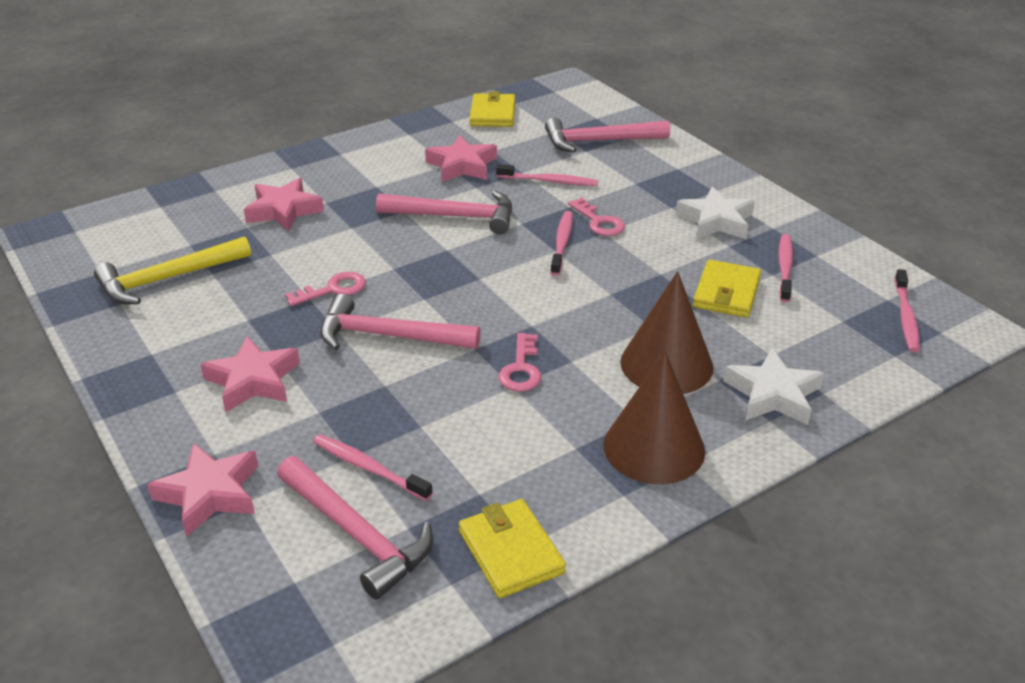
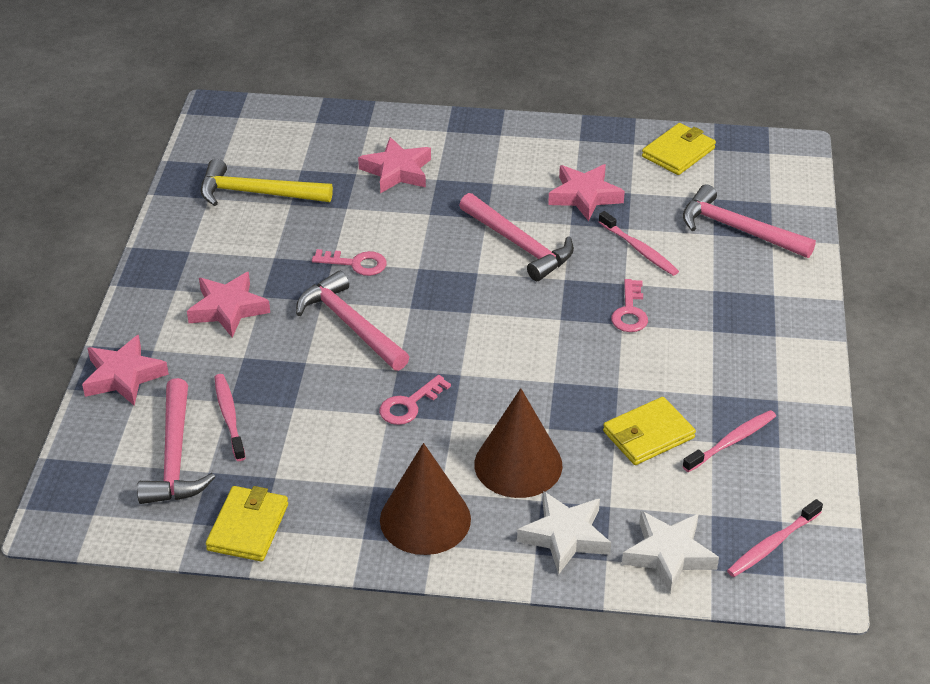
camera: 40 degrees right, 5 degrees up
pink toothbrush [551,211,573,276] -> none
white star [676,187,755,239] -> white star moved to [622,511,719,594]

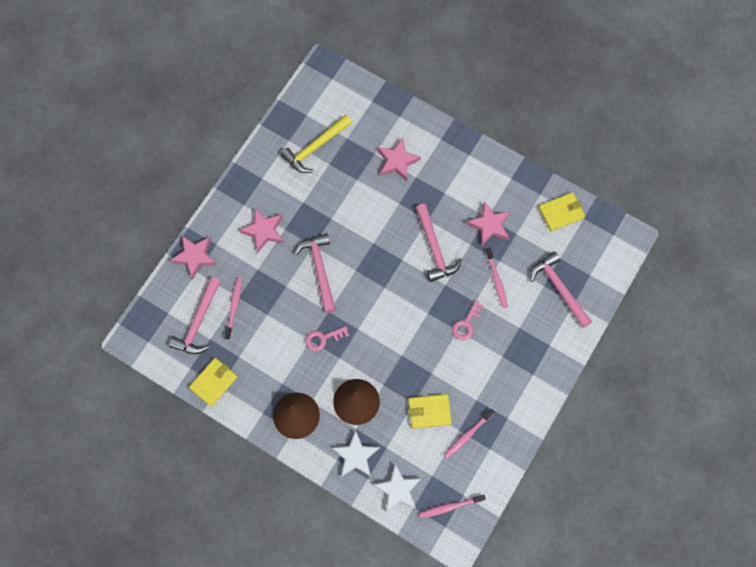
camera: 25 degrees right, 30 degrees up
yellow hammer [201,159,333,206] -> yellow hammer turned 75 degrees counterclockwise [280,115,352,173]
pink key [312,249,387,276] -> none
pink toothbrush [683,410,776,472] -> pink toothbrush turned 150 degrees clockwise [444,409,495,459]

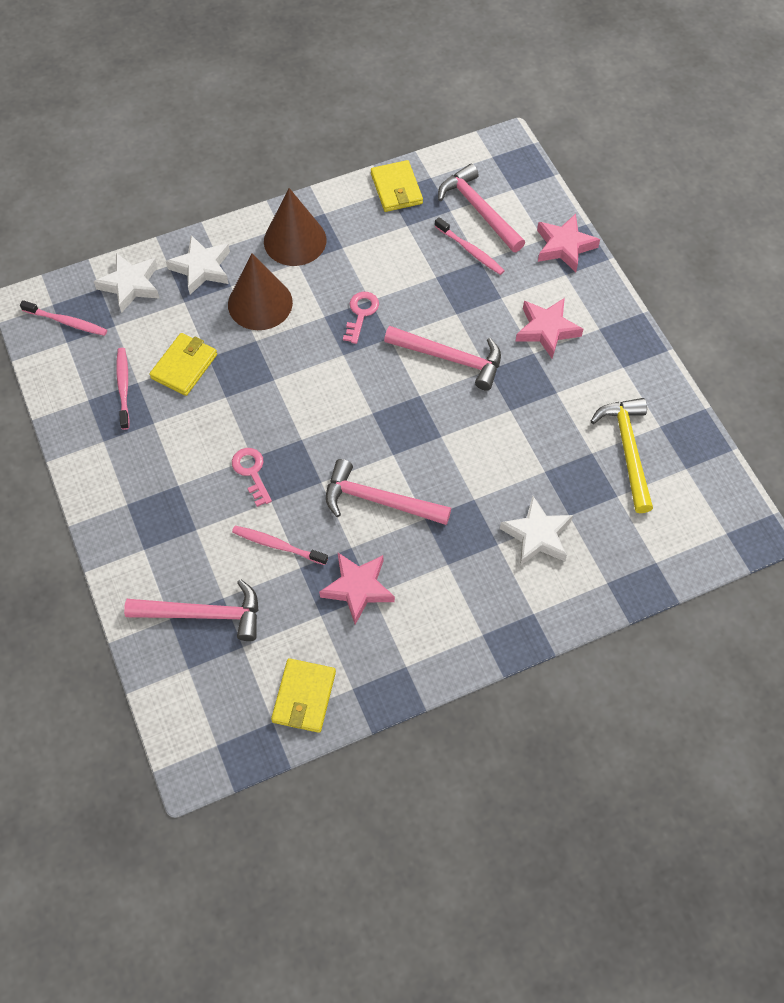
camera: 125 degrees right, 10 degrees down
pink star [378,138,421,181] -> white star [500,496,573,566]
pink toothbrush [419,495,486,518] -> pink toothbrush turned 90 degrees clockwise [20,300,107,336]

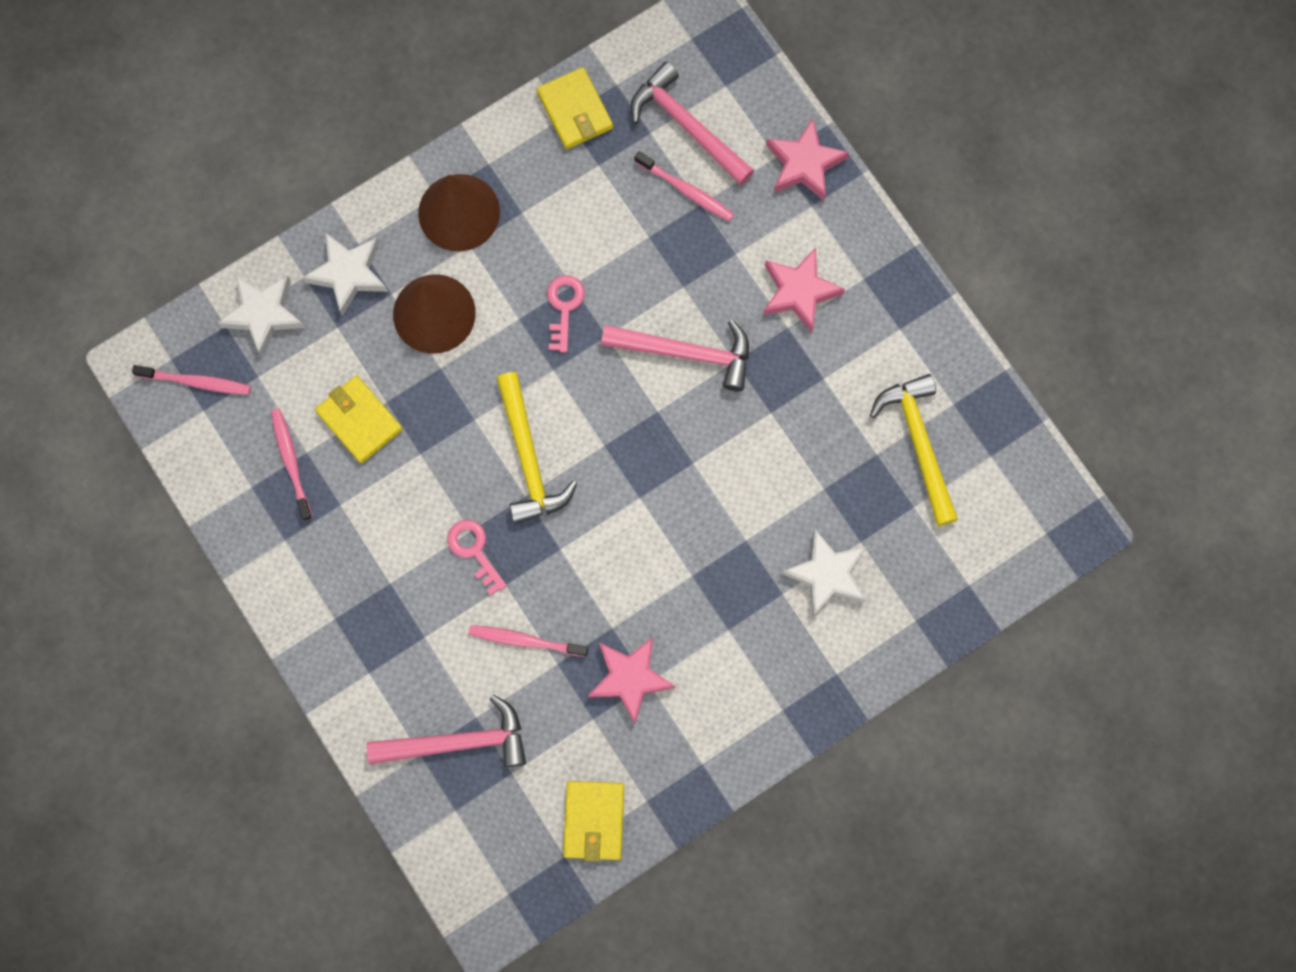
camera: 10 degrees left, 15 degrees up
yellow wallet [149,333,217,396] -> yellow wallet turned 60 degrees counterclockwise [315,375,402,463]
pink hammer [326,459,451,525] -> none
none -> yellow hammer [496,372,577,524]

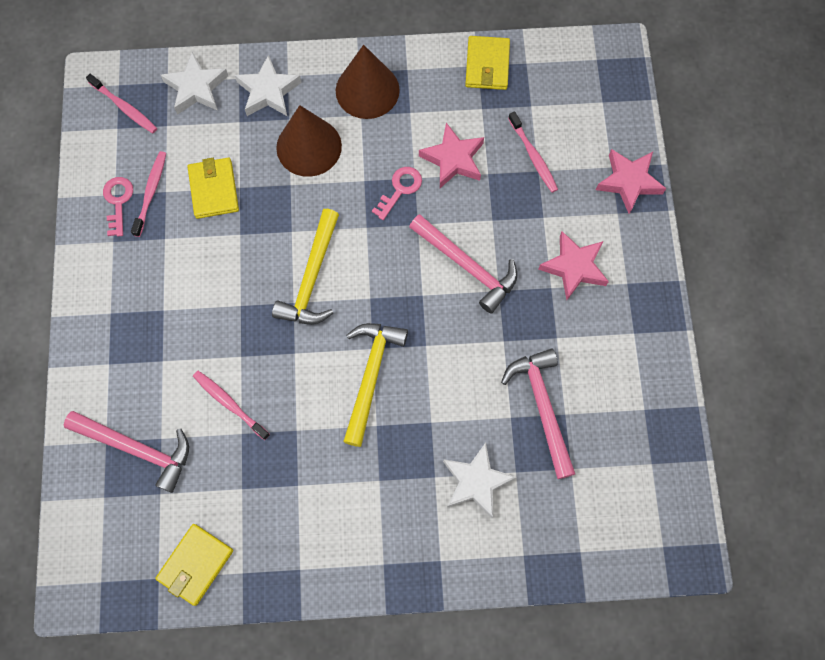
camera: 30 degrees right, 5 degrees down
pink key [447,520,507,596] -> pink key moved to [103,177,133,237]
pink star [588,637,675,724] -> pink star moved to [419,123,484,188]
pink hammer [631,62,755,185] -> pink hammer moved to [501,348,575,479]
yellow hammer [870,374,958,526] -> yellow hammer moved to [343,323,408,447]

